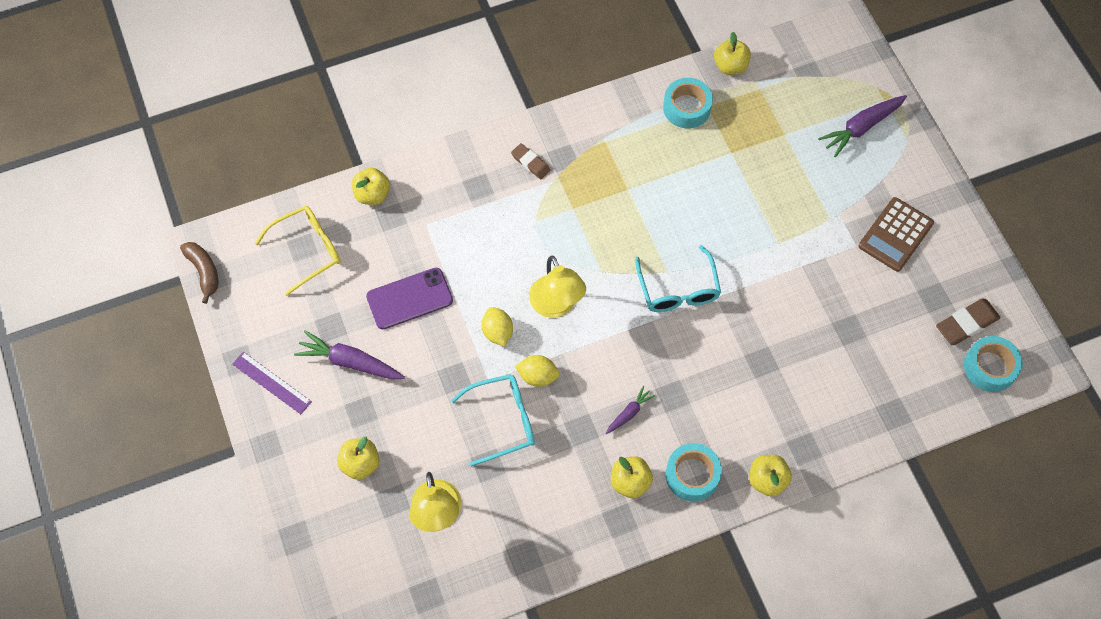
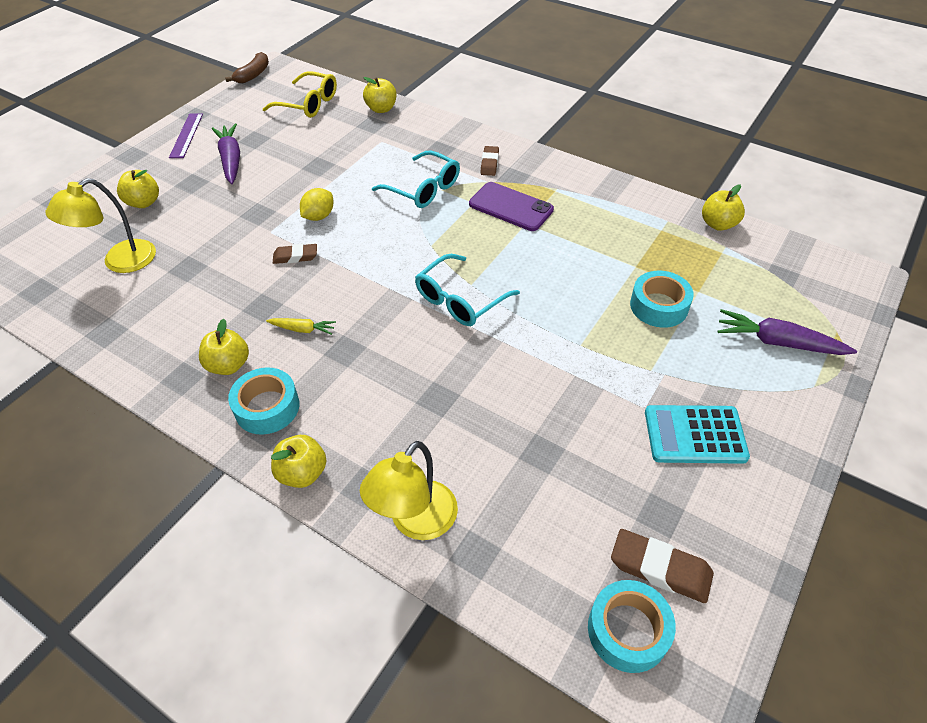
camera: 55 degrees right, 15 degrees down
purple phone [366,268,453,329] -> purple phone moved to [469,182,554,231]
turquoise glasses [451,374,535,466] -> turquoise glasses moved to [372,151,460,208]
yellow lemon [515,355,560,387] -> brown eraser [273,244,317,264]
yellow lamp [529,256,586,318] -> yellow lamp moved to [360,441,458,540]
purple carrot [606,386,655,434] -> yellow carrot [266,318,336,335]
turquoise tape [663,78,713,128] -> turquoise tape moved to [630,271,694,328]
brown calculator [858,197,934,272] -> turquoise calculator [645,405,750,464]

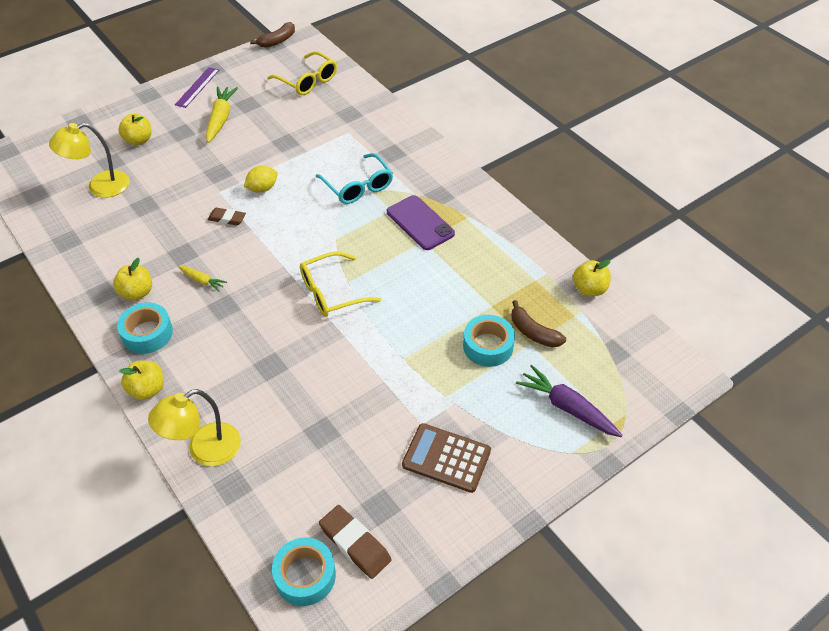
camera: 20 degrees right, 0 degrees up
purple carrot [212,124,240,184] -> yellow carrot [206,86,238,143]
yellow apple [363,77,396,113] -> none
turquoise glasses [415,254,520,326] -> yellow glasses [300,252,381,317]
brown eraser [481,146,499,176] -> none
turquoise calculator [645,405,750,464] -> brown calculator [402,423,491,493]
none -> brown banana [511,300,566,347]

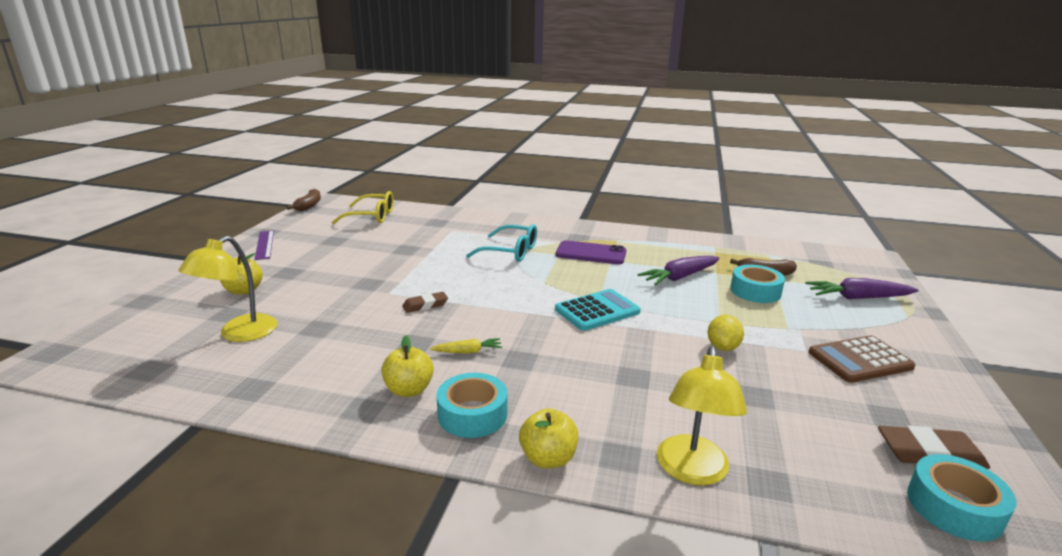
camera: 40 degrees left, 25 degrees down
yellow carrot [206,86,238,143] -> none
yellow lemon [244,166,277,193] -> yellow lemon moved to [707,315,744,351]
yellow glasses [300,252,381,317] -> turquoise calculator [555,289,641,331]
yellow apple [573,260,611,296] -> none
none -> purple carrot [638,256,720,285]

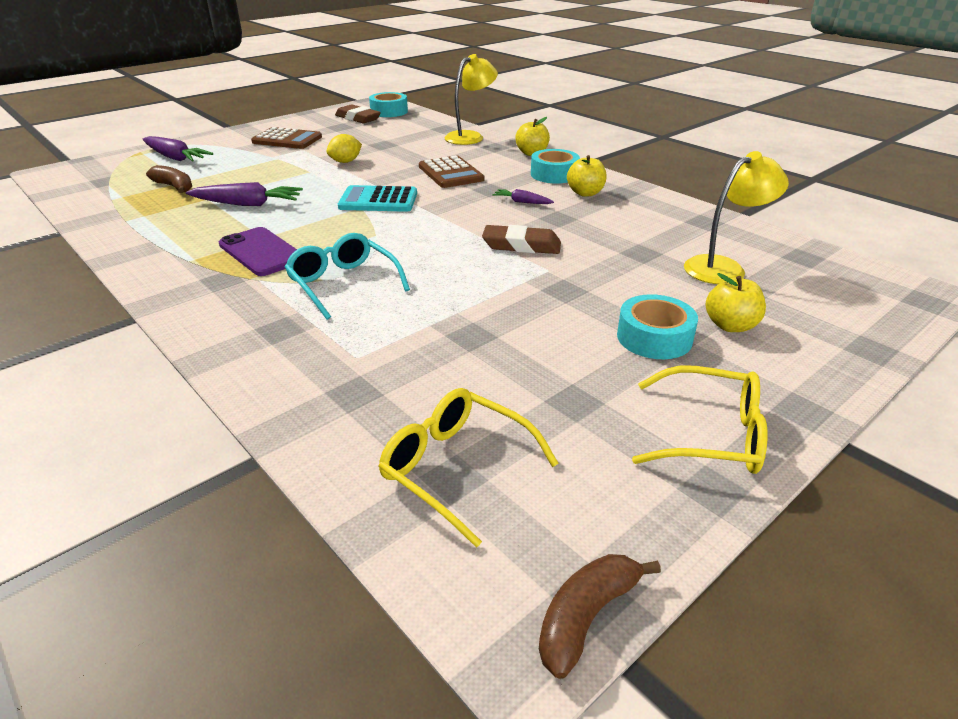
camera: 145 degrees left, 10 degrees up
purple ruler [254,230,274,260] -> yellow glasses [632,365,767,474]
brown eraser [402,292,448,313] -> brown eraser [482,225,561,254], size x1.55
yellow carrot [430,338,502,354] -> purple carrot [492,189,554,204]
turquoise tape [730,265,785,303] -> turquoise tape moved to [617,294,698,359]
none -> brown calculator [419,156,484,188]

